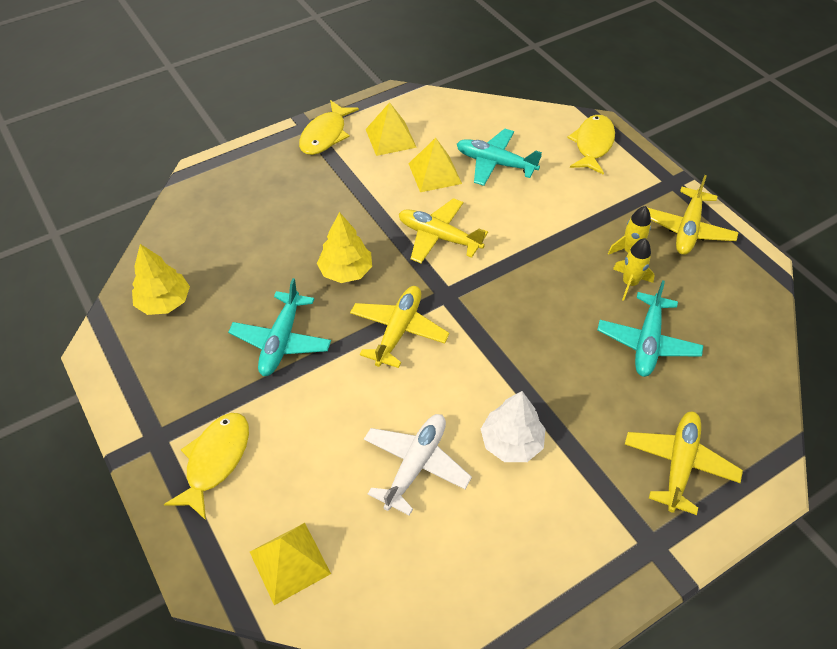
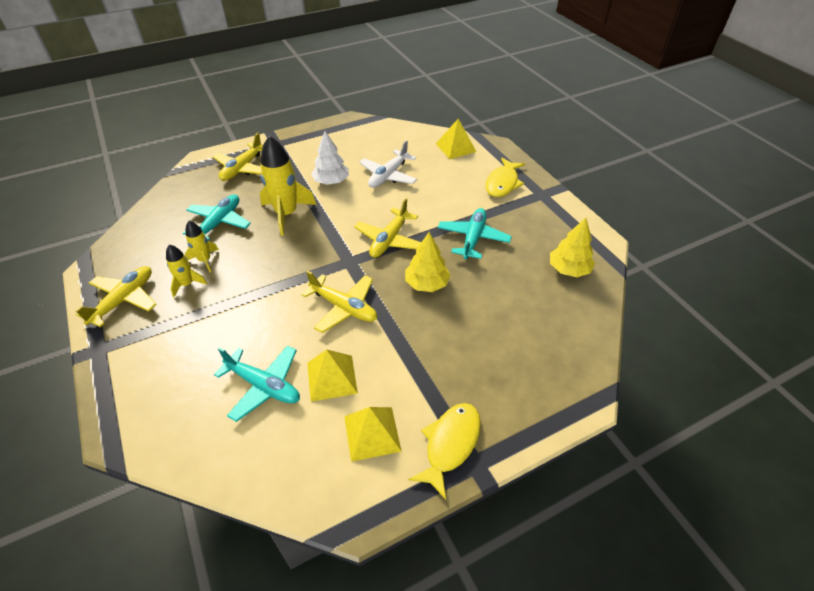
camera: 175 degrees left, 5 degrees down
yellow fish [567,115,615,175] -> none
none -> yellow rocket [260,135,316,236]

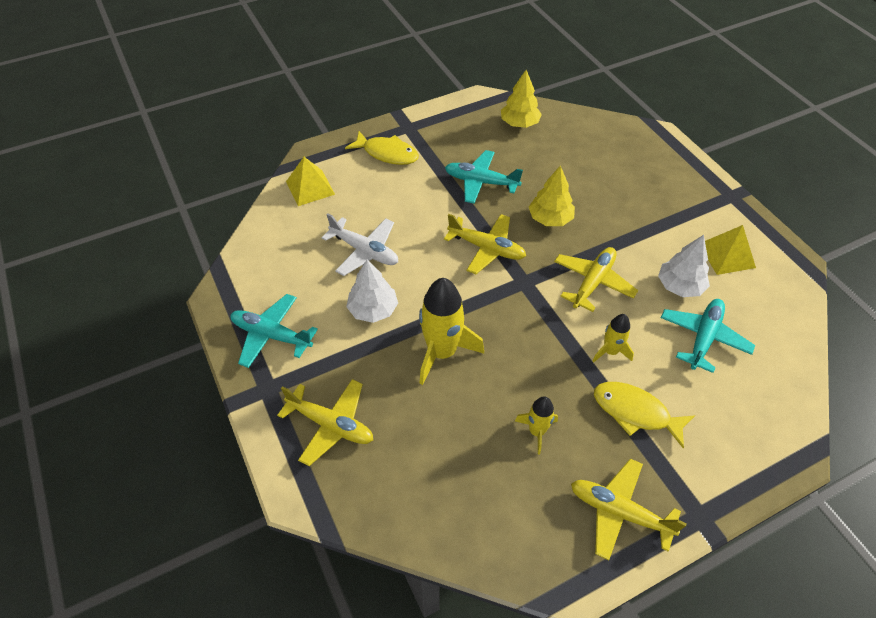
camera: 90 degrees left, 5 degrees up
yellow rocket [166,244,207,297] -> yellow rocket moved to [593,314,634,363]
turquoise plane [183,194,251,241] -> turquoise plane moved to [231,294,318,368]
yellow pyramid [307,349,358,402] -> white tree [658,235,710,297]
yellow fish [408,403,481,500] -> yellow fish moved to [594,382,695,448]

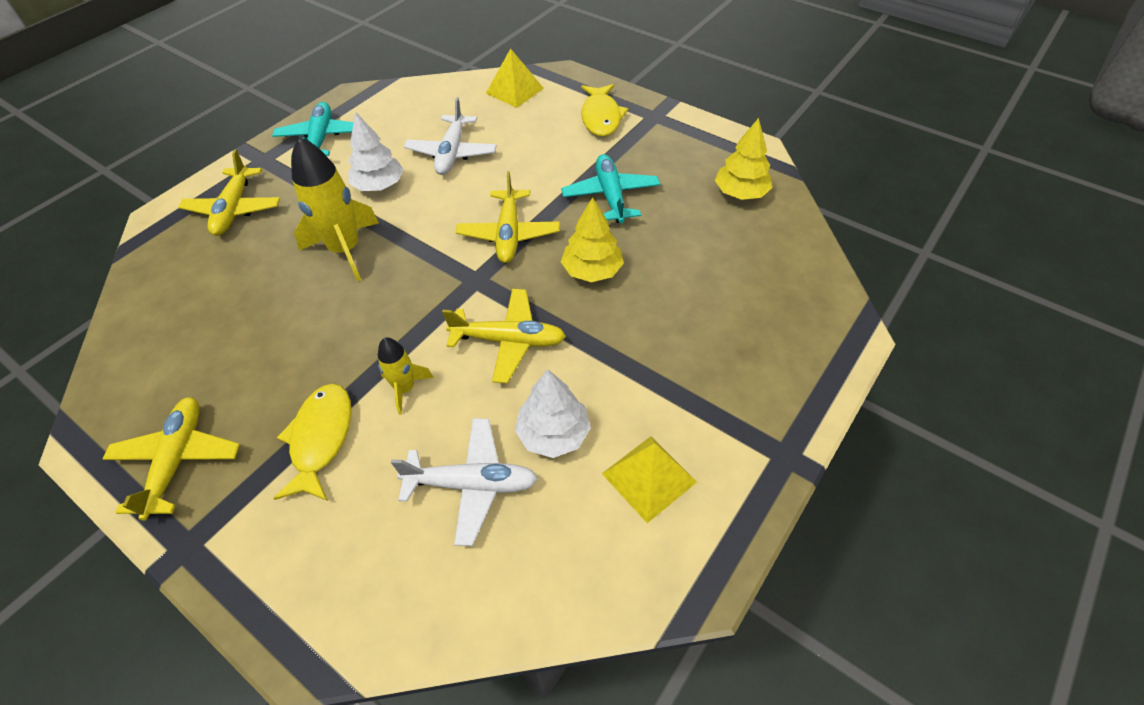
camera: 65 degrees right, 0 degrees up
yellow rocket [515,396,558,455] -> none
turquoise plane [661,299,755,373] -> white plane [391,418,538,546]

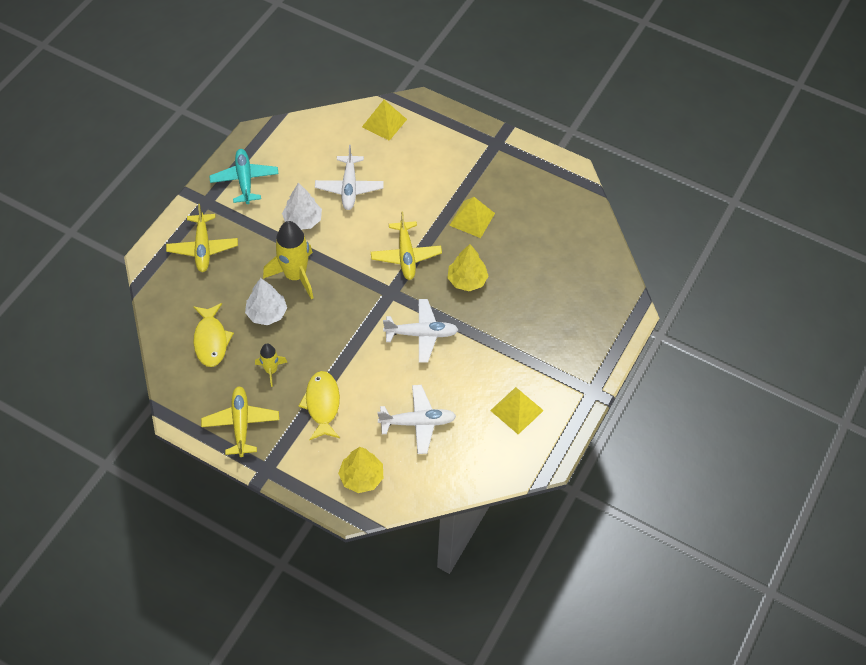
camera: 10 degrees left, 5 degrees up
yellow rocket [378,337,434,415] -> yellow rocket moved to [255,344,287,387]
yellow plane [442,289,566,384] -> white plane [383,299,458,363]
white tree [515,369,591,458] -> white tree moved to [245,278,287,325]
turquoise plane [561,154,660,223] -> yellow pyramid [449,197,495,238]
yellow fish [581,84,629,137] -> yellow fish moved to [193,303,234,367]
yellow tree [715,118,773,200] -> yellow tree moved to [338,447,383,493]

